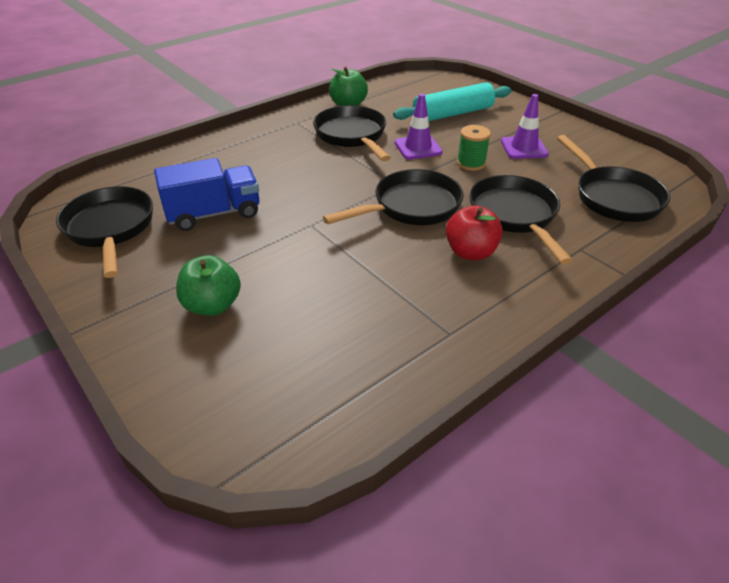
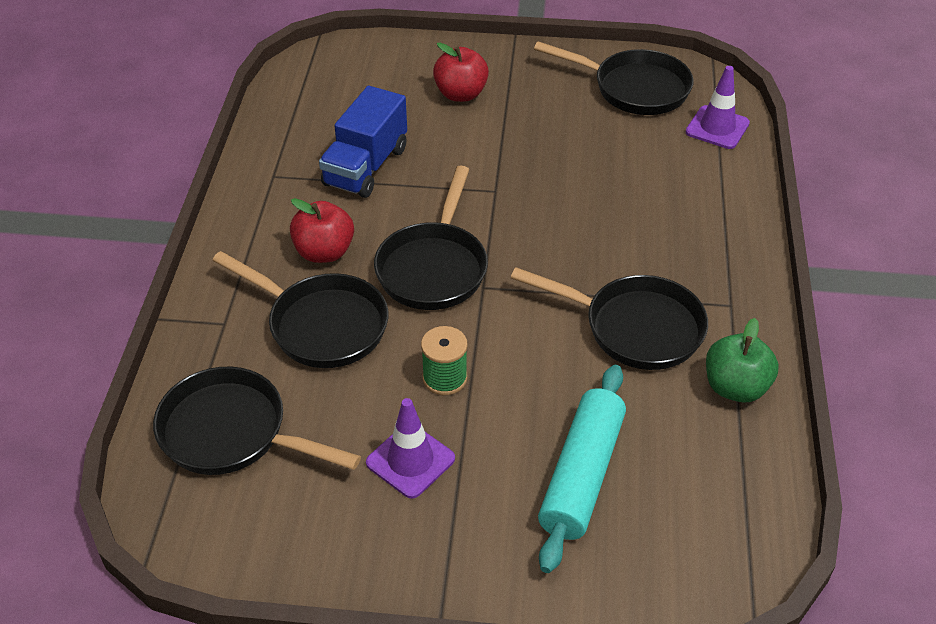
camera: 135 degrees right, 5 degrees up
blue truck [154,158,259,231] -> blue truck moved to [319,86,407,198]
green apple [176,255,241,316] -> red apple [433,43,489,102]
purple traffic cone [395,94,443,160] -> purple traffic cone moved to [686,66,750,149]

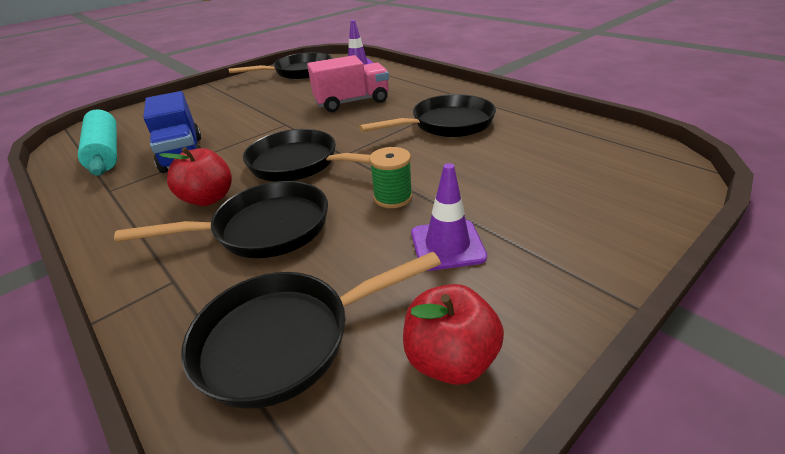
camera: 45 degrees left, 10 degrees down
black pan [374,166,488,310] -> black pan turned 150 degrees clockwise [243,129,370,182]
red apple [433,43,489,102] -> red apple moved to [403,284,504,385]
turquoise rolling pin [538,365,626,573] -> turquoise rolling pin moved to [78,109,117,176]
green apple [706,318,779,402] -> none
none -> pink truck [307,55,389,112]

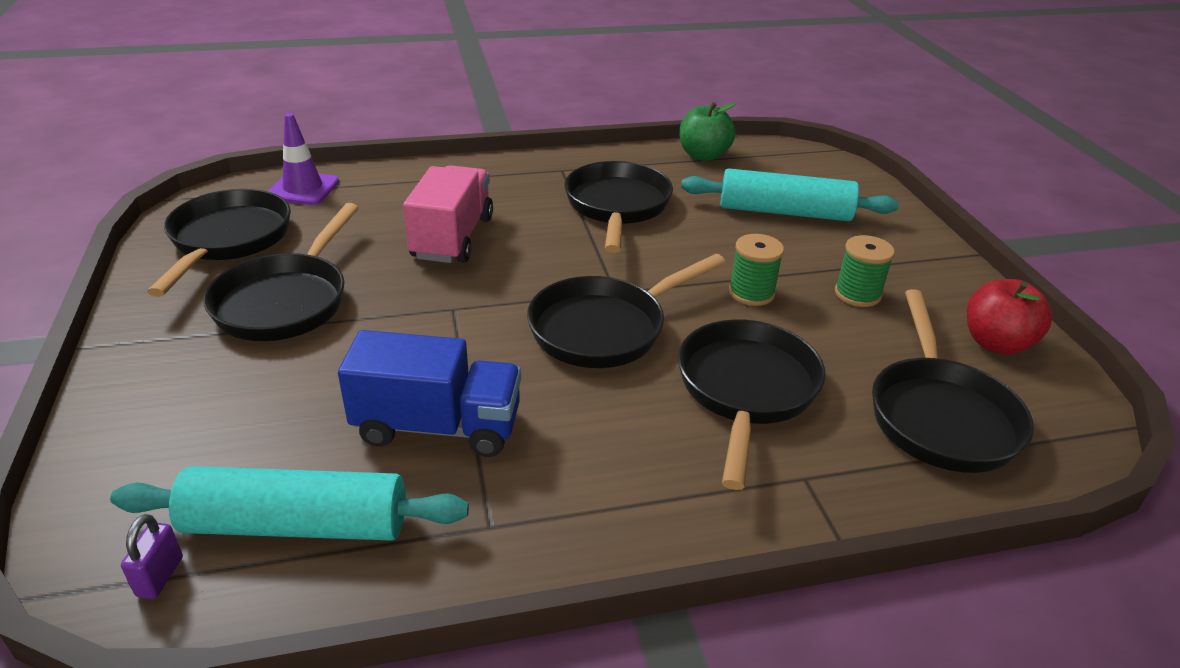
camera: 65 degrees left, 0 degrees up
red apple [159,147,232,206] -> none
purple traffic cone [411,163,487,271] -> green spool [835,235,895,307]
none -> purple padlock [121,514,183,599]
none -> black pan [203,203,359,341]
none -> green apple [679,102,736,161]
none -> turquoise rolling pin [681,168,899,221]

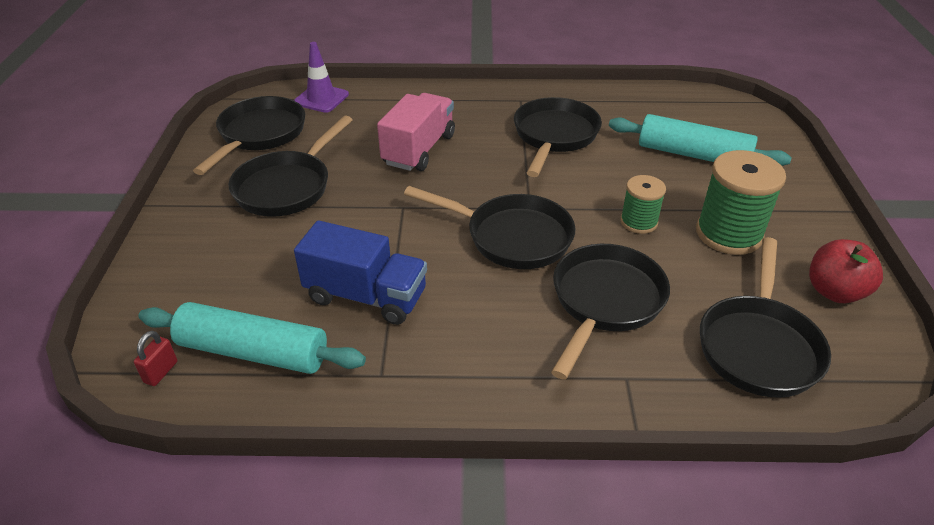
camera: 15 degrees right, 5 degrees up
purple padlock [121,514,183,599] -> red padlock [134,331,177,386]
black pan [527,254,726,368] -> black pan turned 135 degrees counterclockwise [404,186,575,269]
green apple [679,102,736,161] -> none
green spool [835,235,895,307] -> green spool [696,150,786,255], size x1.72

